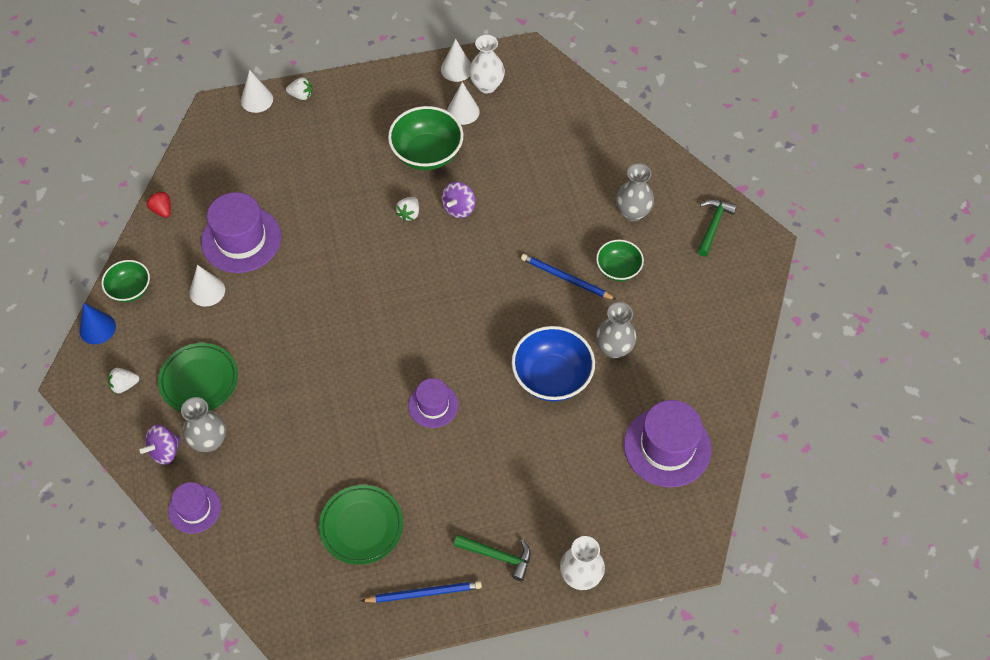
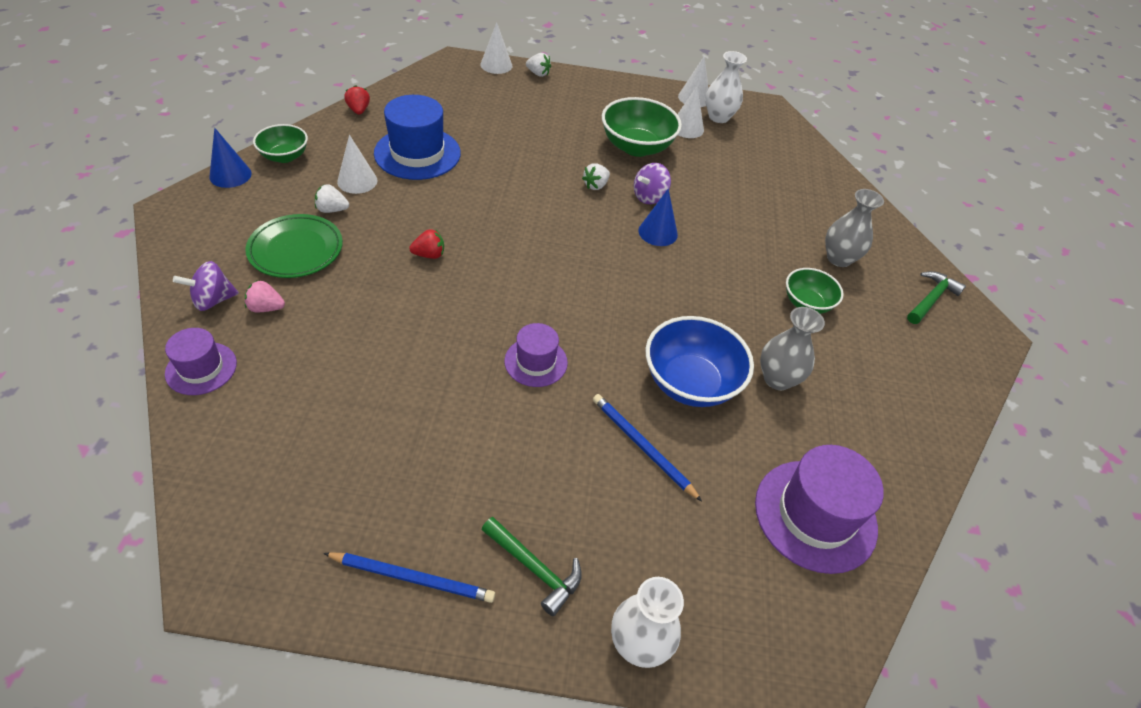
camera: 15 degrees right, 10 degrees down
white strawberry [108,368,139,393] -> white strawberry moved to [315,184,349,213]
grey vase [181,397,226,452] -> pink strawberry [245,280,285,312]
purple hat [201,192,281,273] -> blue hat [374,95,461,180]
green plate [319,485,403,565] -> none
blue pencil [521,254,616,300] -> blue pencil moved to [593,394,702,501]
none -> red strawberry [409,229,444,259]
none -> blue cone [639,189,678,246]

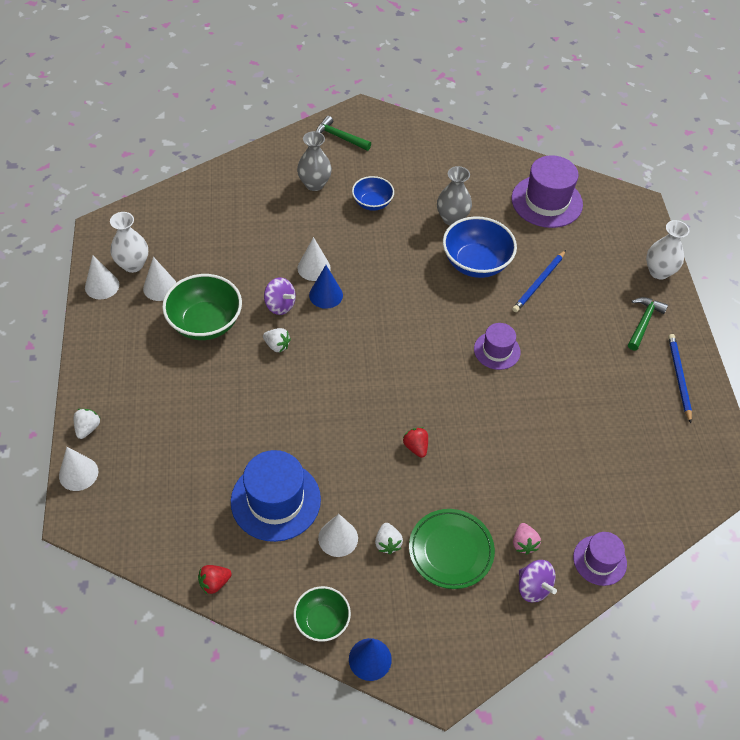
camera: 100 degrees left, 5 degrees up
green bowl [786,268,844,314] -> blue bowl [352,176,394,211]
none -> white cone [298,237,331,281]

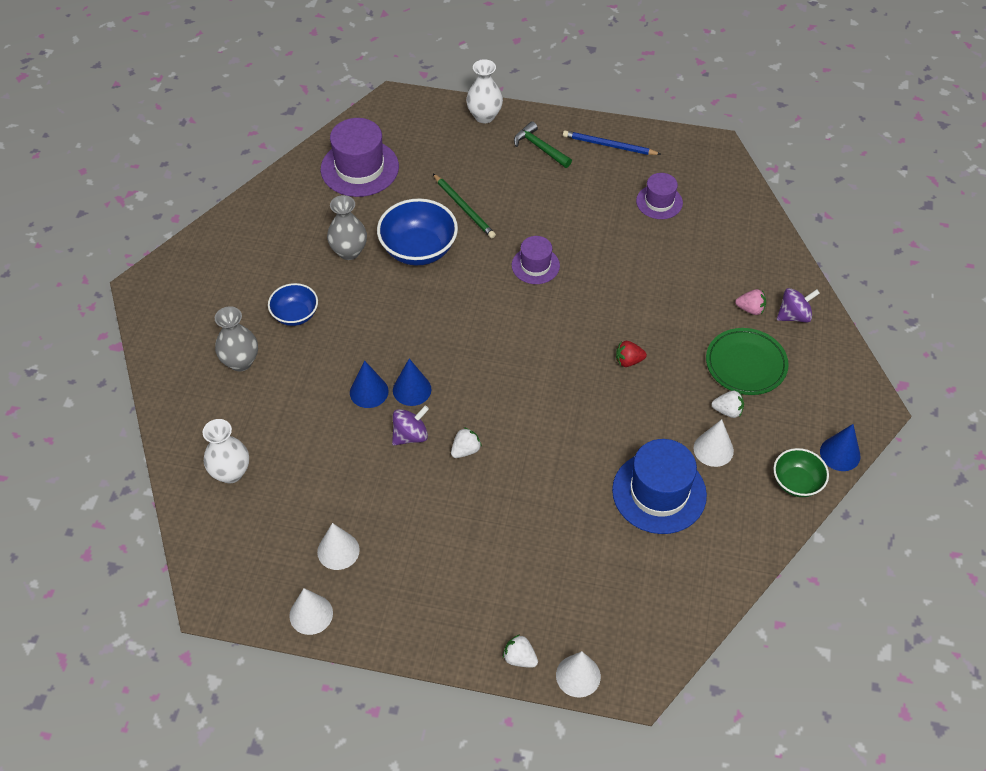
camera: 70 degrees left, 0 degrees up
white vase [110,212,148,273] -> white vase moved to [203,419,249,483]
green bowl [162,274,242,340] -> none
red strawberry [198,565,232,595] -> none
white cone [298,237,331,281] -> blue cone [350,361,389,408]
green hammer [316,116,371,151] -> none
blue pencil [512,250,566,312] -> green pencil [433,174,496,238]
purple hat [573,532,627,586] -> purple hat moved to [636,173,683,219]

